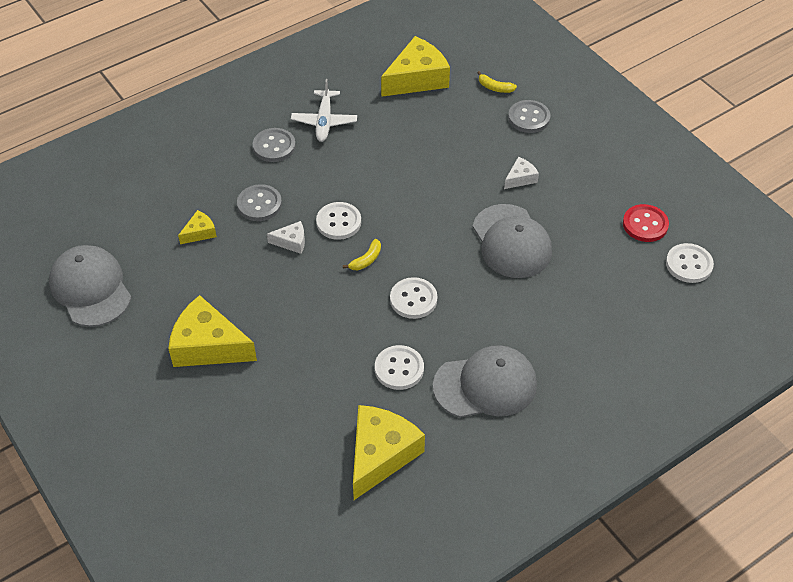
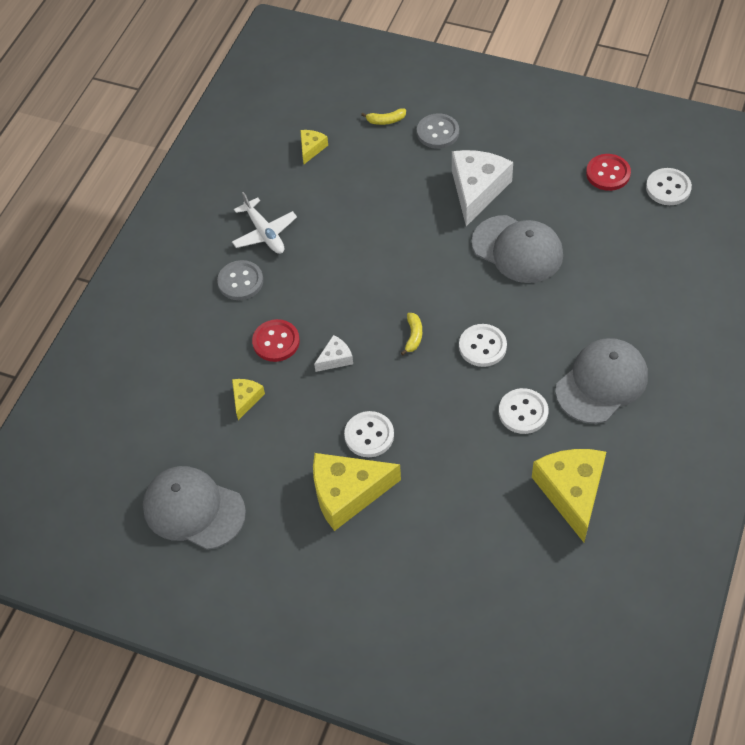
camera: 30 degrees left, 5 degrees up
grey button [237,184,282,221] -> red button [252,319,300,362]
white button [316,202,361,240] -> white button moved to [344,411,394,457]
yellow cheese [381,36,450,97] -> yellow cheese [300,130,328,164], size x0.48
white cheese [504,157,539,189] -> white cheese [452,150,513,226], size x2.09

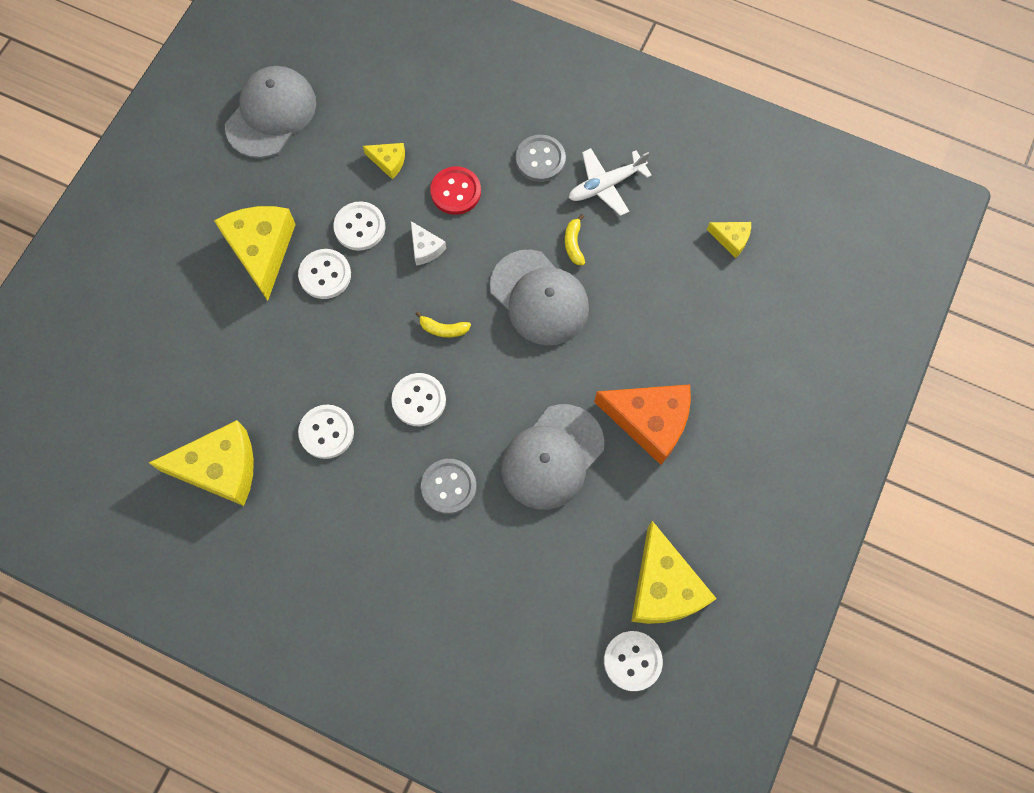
camera: 90 degrees right, 15 degrees up
yellow banana [361,108,406,125] -> yellow banana moved to [565,214,585,265]
grey button [417,113,459,149] -> grey button moved to [421,459,477,514]
white cheese [452,150,513,226] -> orange cheese [594,384,691,465]
grey cap [555,338,648,424] -> grey cap moved to [490,250,589,345]
red button [586,154,631,191] -> yellow cheese [631,521,717,624]
none -> white button [333,201,385,251]

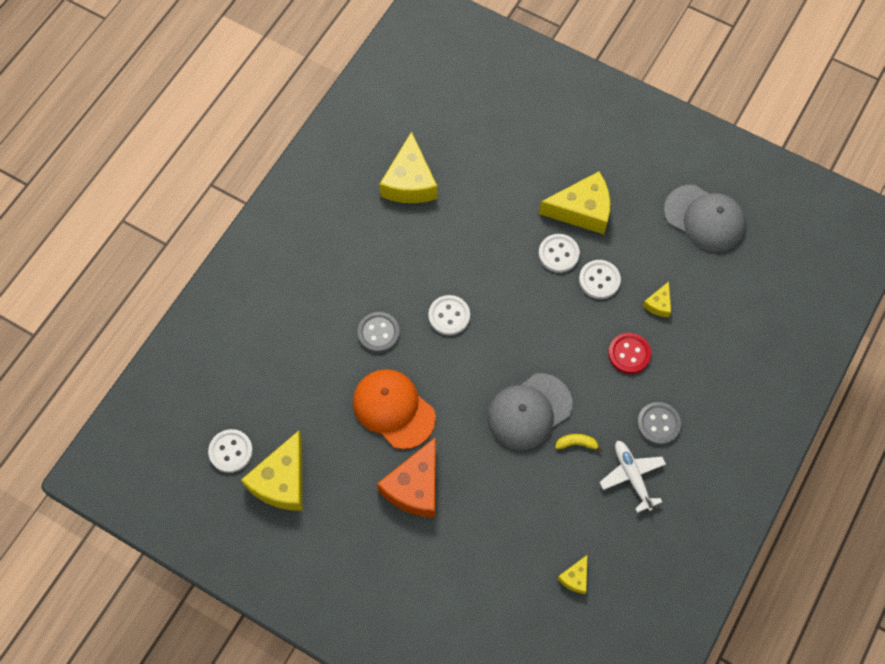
camera: 95 degrees right, 5 degrees down
white button [298,405,354,459] -> none
white cheese [411,221,446,266] -> none
yellow banana [416,311,471,338] -> none
grey cap [501,404,604,510] -> orange cap [353,369,436,449]
yellow cheese [631,521,717,624] -> yellow cheese turned 60 degrees counterclockwise [241,431,303,511]

